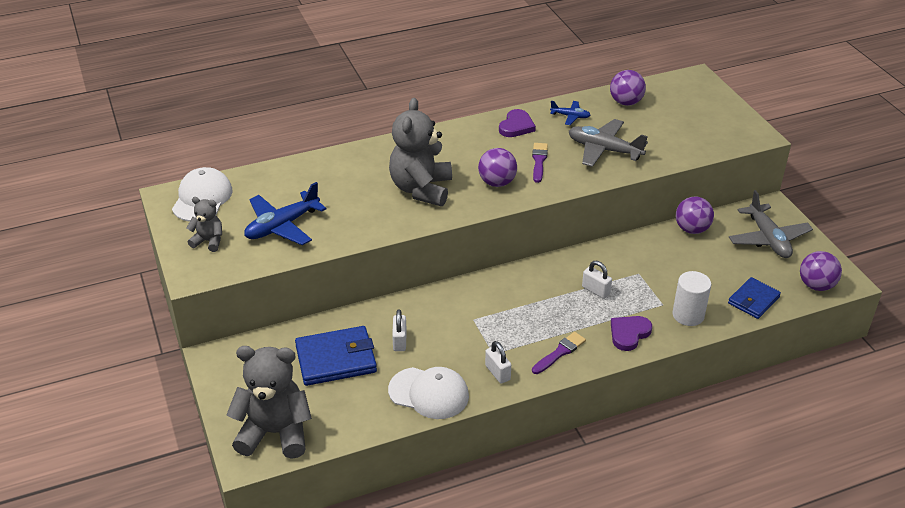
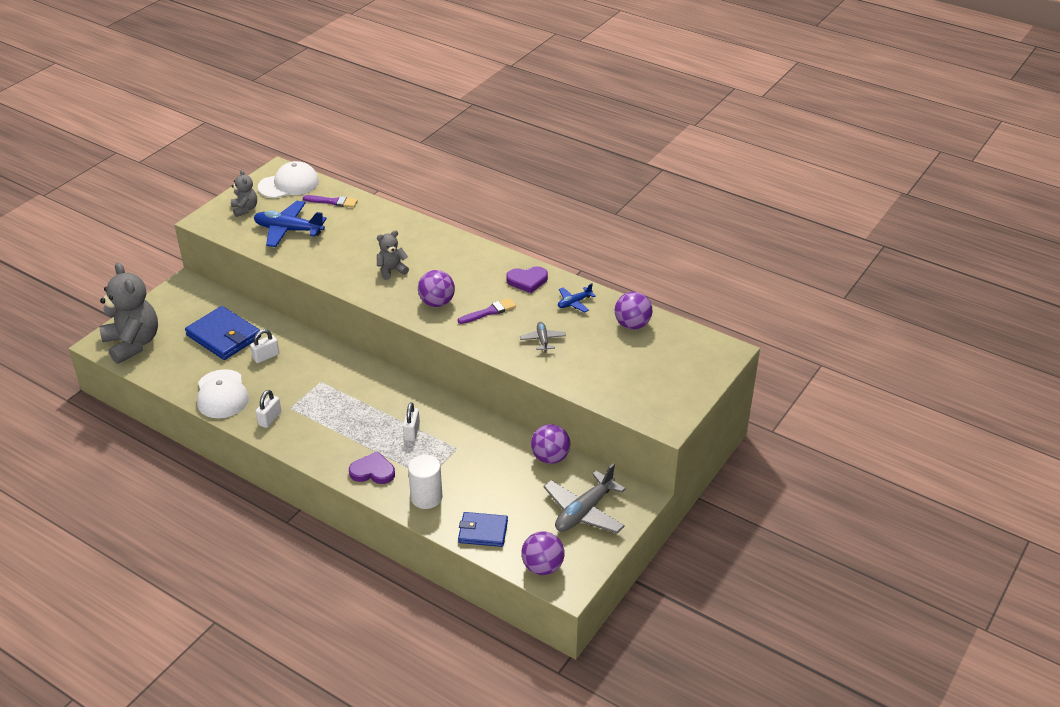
camera: 55 degrees right, 0 degrees up
grey teddy bear [389,98,452,206] -> grey teddy bear [377,230,409,280], size x0.50
purple brush [532,332,586,374] -> purple brush moved to [303,195,358,208]
blue plane [550,101,591,125] -> blue plane turned 75 degrees clockwise [558,283,596,312]
grey plane [569,119,648,167] -> grey plane [520,322,566,352], size x0.52

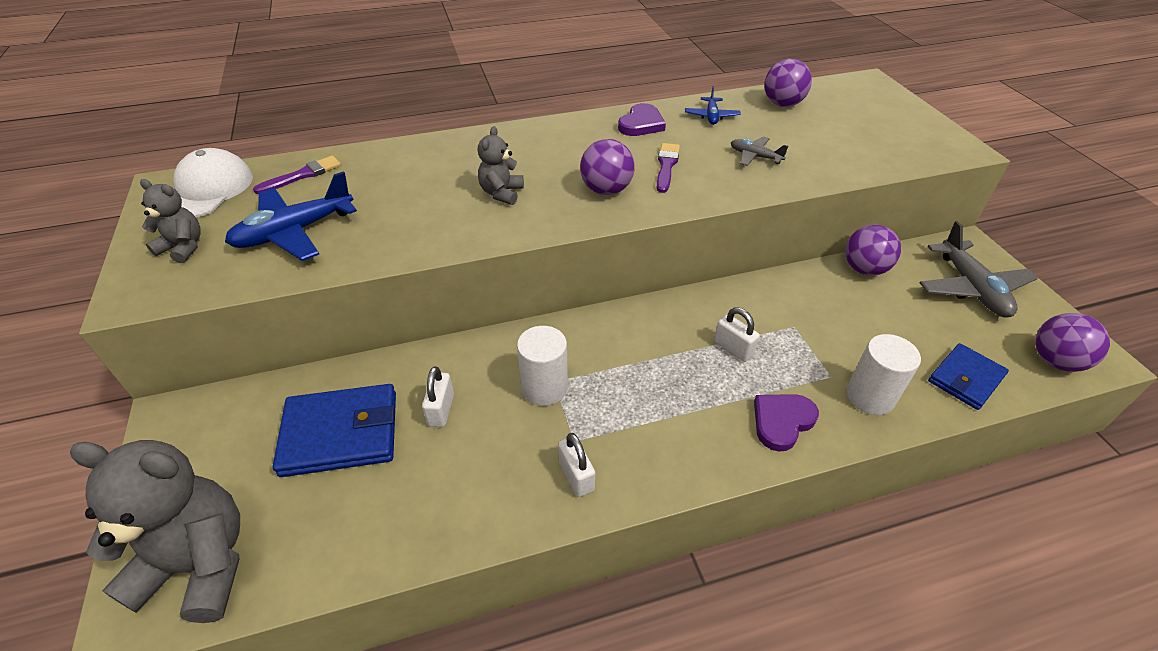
camera: 50 degrees left, 5 degrees up
white cap [197,369,249,418] -> none
none -> white cylinder [517,326,568,406]

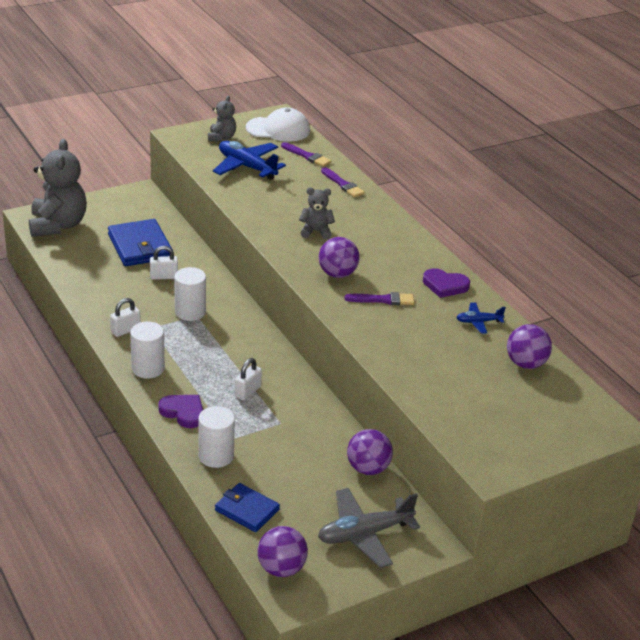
camera: 75 degrees right, 10 degrees down
grey plane [731,136,788,166] -> none
none -> white cylinder [130,321,165,379]
none -> purple brush [321,167,365,197]

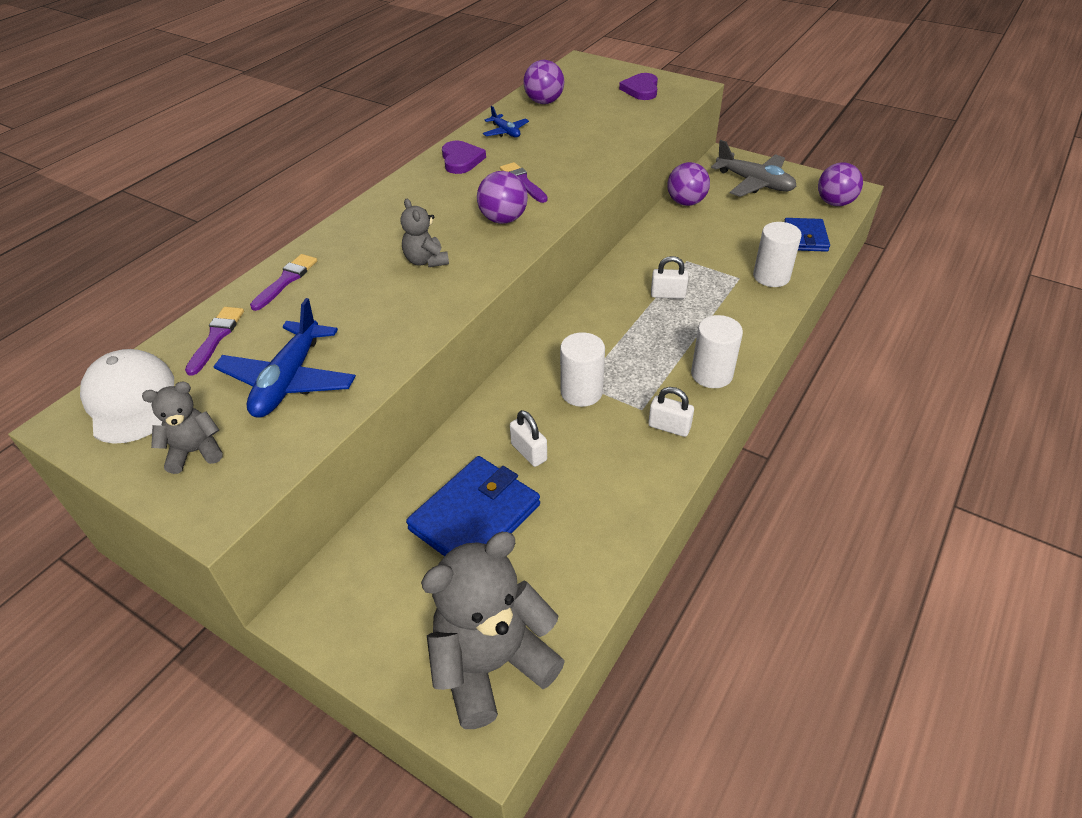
camera: 115 degrees left, 10 degrees up
purple heart [158,395,203,428] -> purple heart moved to [619,73,658,100]

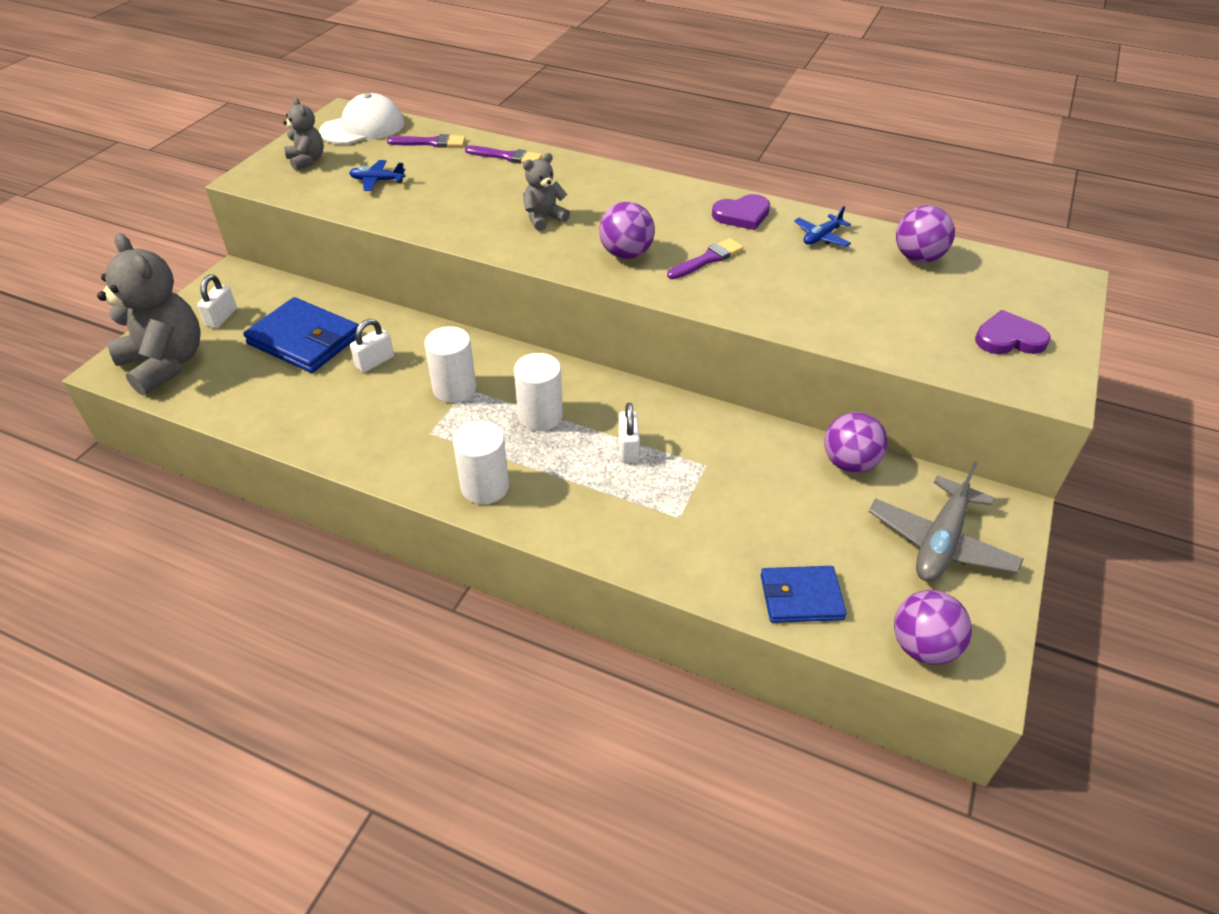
camera: 80 degrees right, 0 degrees up
blue plane [213,298,356,418] -> blue plane [349,160,405,191], size x0.52
white padlock [648,387,694,437] -> white padlock moved to [197,274,237,328]
white cylinder [753,222,802,287] -> white cylinder moved to [514,353,563,431]

